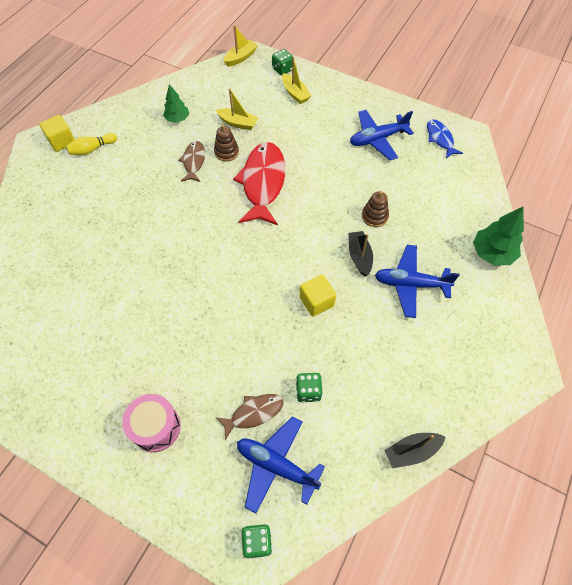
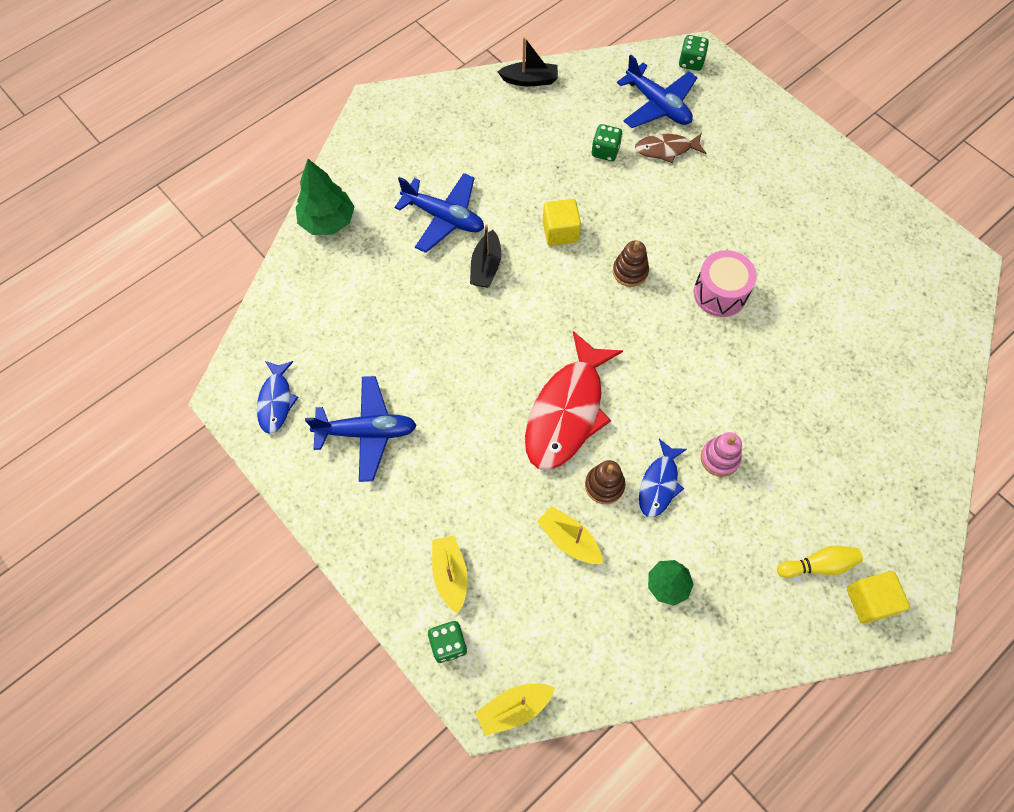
camera: 160 degrees left, 5 degrees up
pink drum [122,394,181,452] -> pink drum moved to [694,250,757,317]
brown fish [178,141,205,182] -> blue fish [639,439,687,518]
brown stacking toy [362,191,389,227] -> brown stacking toy moved to [613,240,649,287]
none -> pink stacking toy [701,432,742,477]

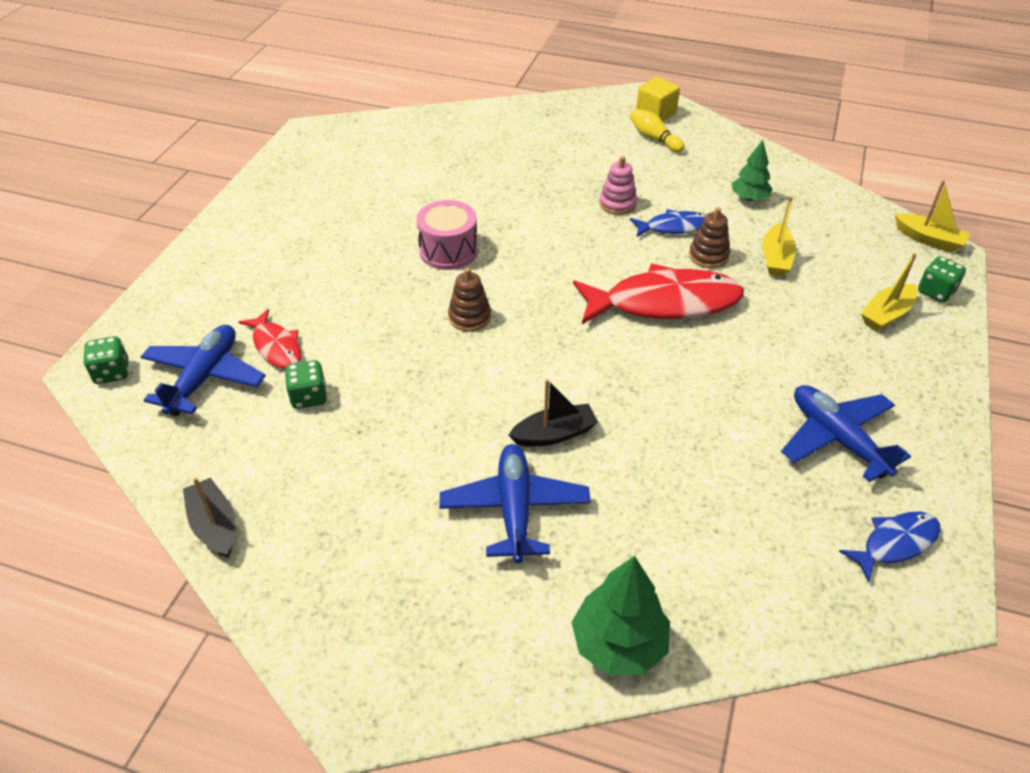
camera: 120 degrees left, 20 degrees down
yellow cube [543,199,581,246] -> none
brown fish [635,133,706,163] -> red fish [239,309,301,369]

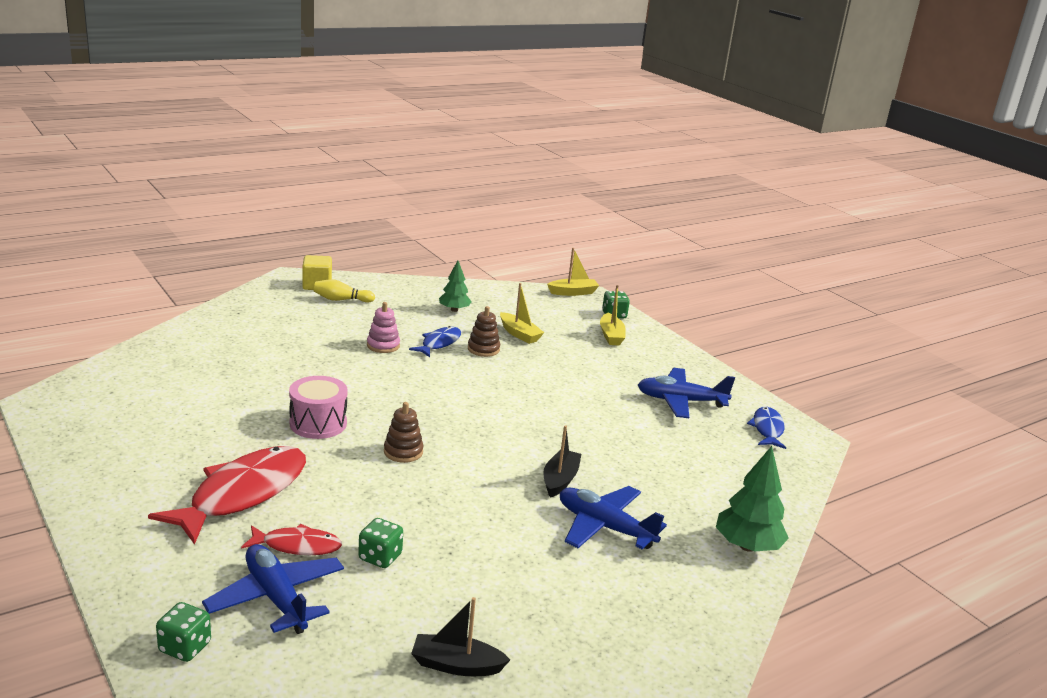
camera: 55 degrees left, 20 degrees down
red fish [573,264,744,324] -> red fish moved to [148,446,306,545]

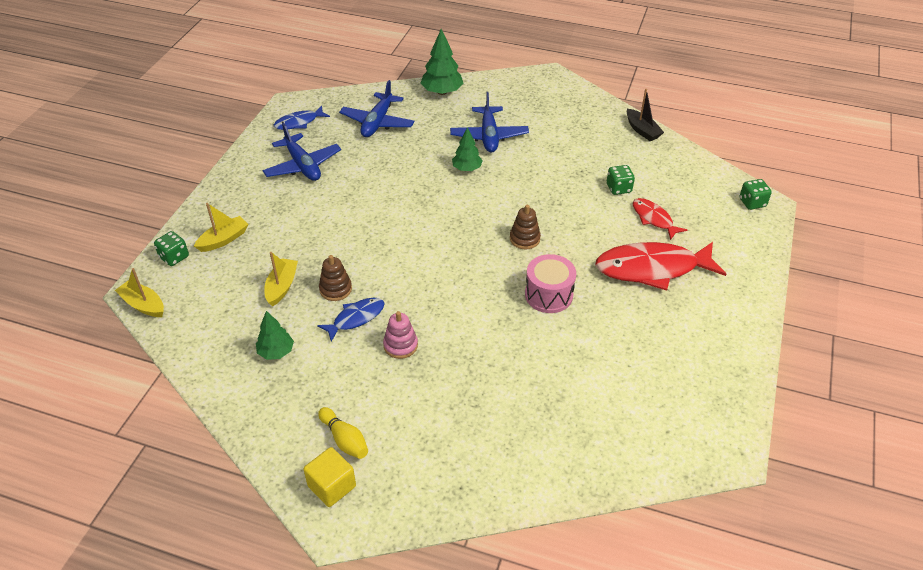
camera: 125 degrees left, 20 degrees up
blue plane [202,544,344,634] -> blue plane moved to [339,80,415,137]
blue fish [409,326,461,357] -> blue fish turned 150 degrees clockwise [317,298,385,342]
black boat [543,425,581,498] -> green tree [452,127,483,171]

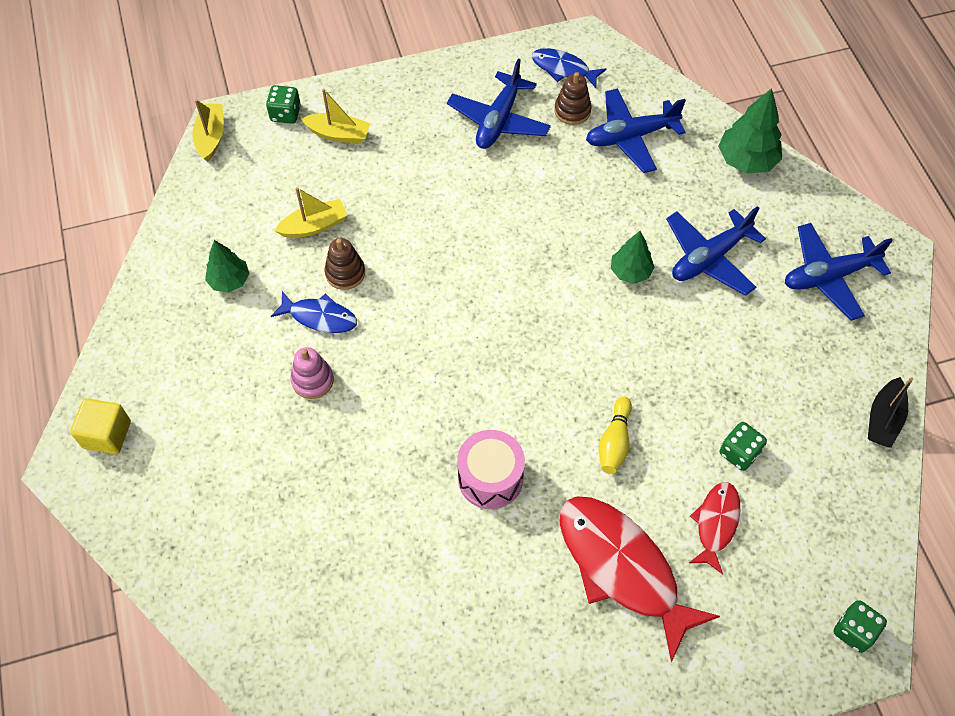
camera: 55 degrees right, 15 degrees up
yellow bowling pin [318,407,368,459] -> yellow bowling pin moved to [599,396,632,474]
brown stacking toy [510,205,541,249] -> brown stacking toy moved to [554,72,592,125]
none -> blue plane [785,223,893,321]

